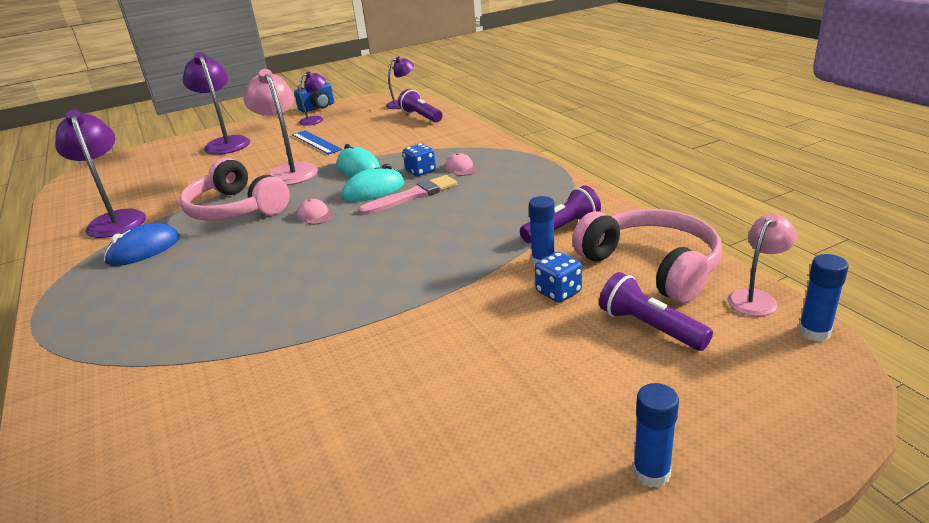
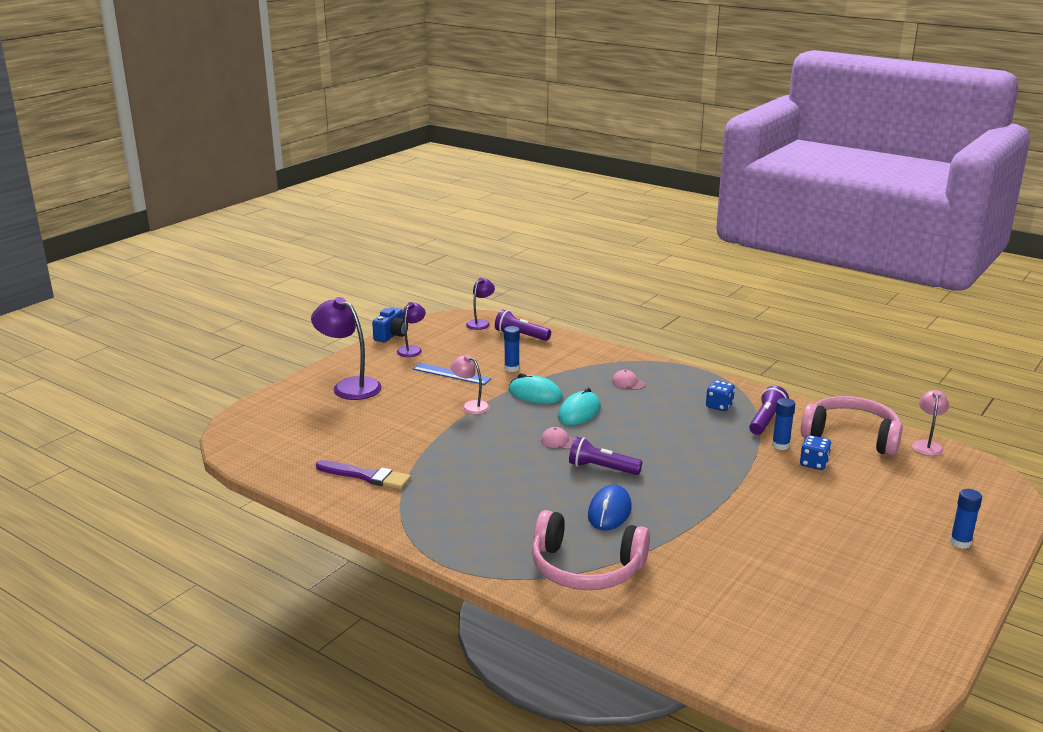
camera: 30 degrees left, 5 degrees down
purple lamp [55,110,146,238] -> purple brush [316,460,411,489]
blue mouse [104,223,180,266] -> blue mouse moved to [588,485,632,531]
pink headphones [179,158,290,221] -> pink headphones moved to [532,510,650,590]
pink lamp [244,69,318,185] -> pink lamp [450,355,490,414], size x0.57
pink brush [359,175,457,215] -> none
blue dice [403,143,436,176] -> blue dice moved to [706,380,735,411]
purple flashlight [599,272,713,351] -> purple flashlight moved to [569,437,642,475]
blue glue stick [798,254,849,341] -> blue glue stick moved to [504,326,520,372]

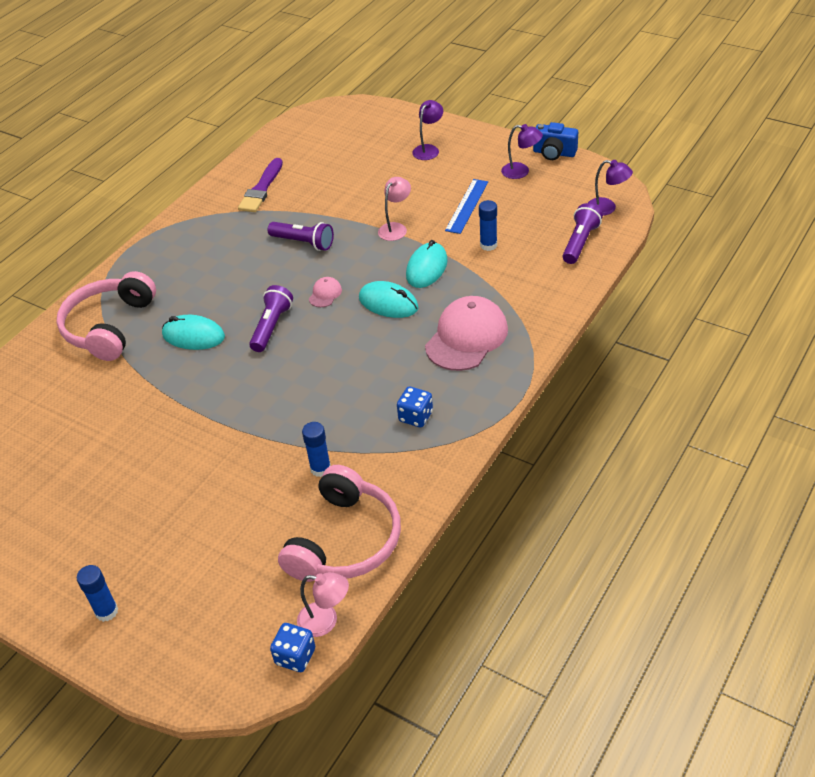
camera: 90 degrees right, 20 degrees up
purple lamp [311,297,382,400] -> purple lamp [412,100,443,160], size x0.57
blue mouse [588,485,632,531] -> turquoise mouse [162,315,225,350]
pink cap [612,370,646,390] -> pink cap [425,296,508,371], size x2.29
purple flashlight [749,386,789,435] -> purple flashlight moved to [268,222,334,251]
blue dice [800,435,831,470] -> blue dice moved to [270,623,315,672]

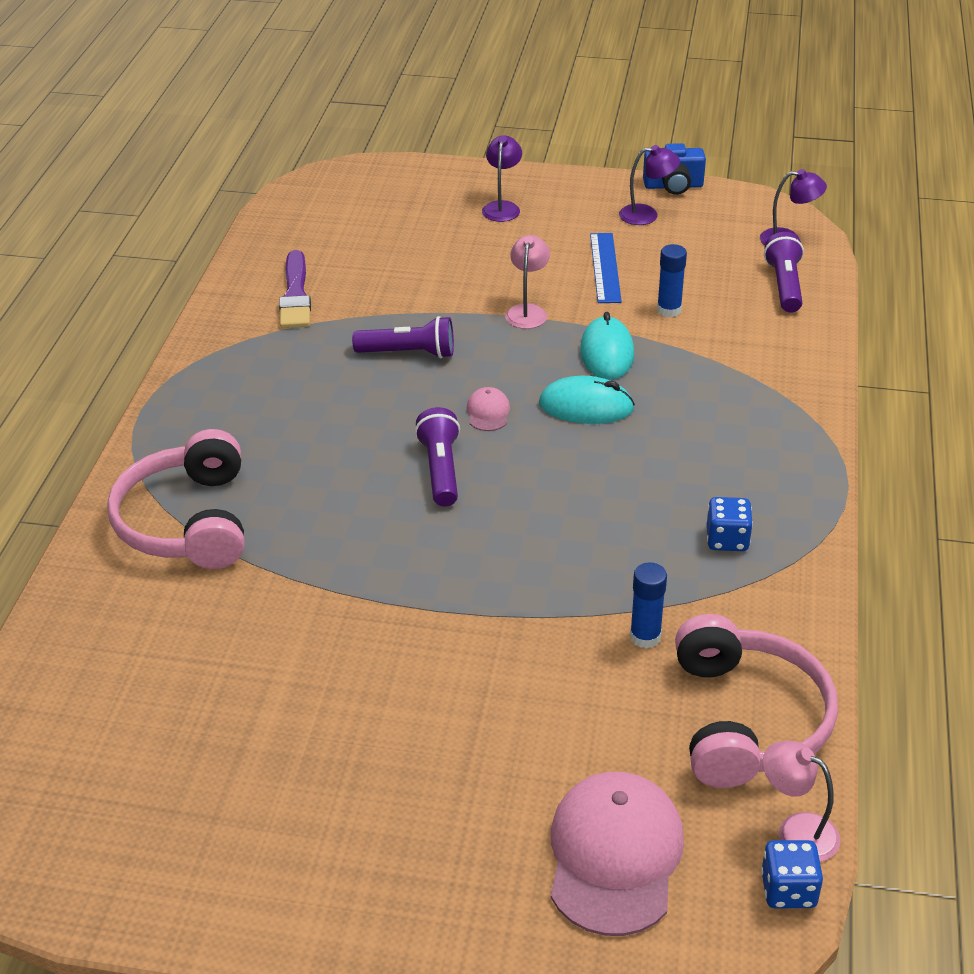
camera: 25 degrees left, 5 degrees down
blue glue stick [77,565,118,622] -> none
turquoise mouse [162,315,225,350] -> none
pink lamp [297,572,349,637] -> pink lamp turned 135 degrees counterclockwise [763,741,840,862]
pink cap [425,296,508,371] -> pink cap moved to [551,772,684,936]

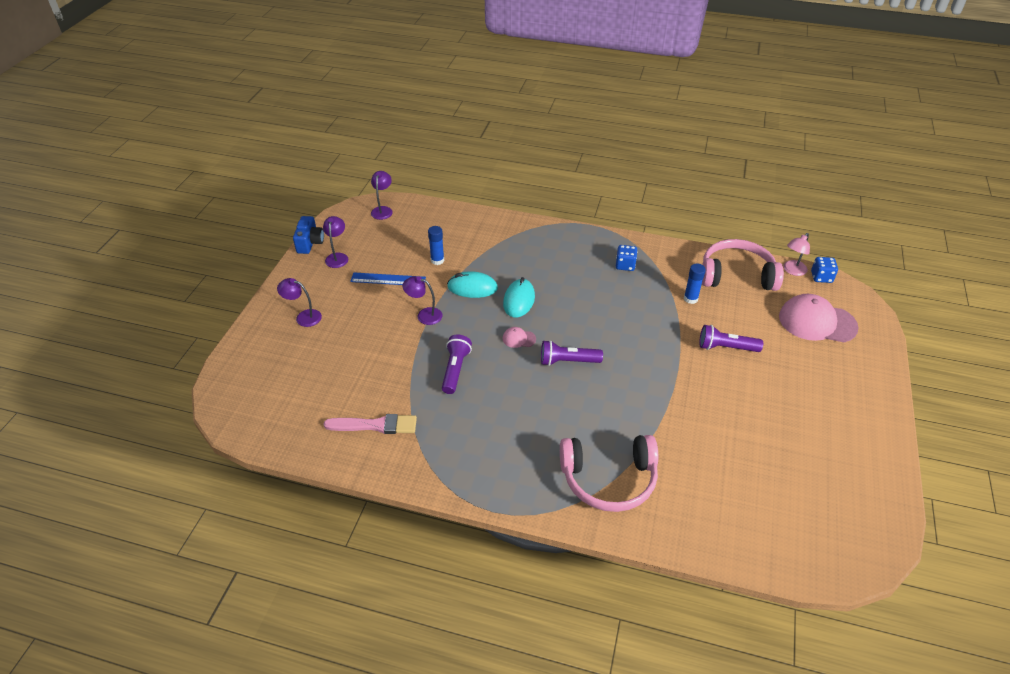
camera: 85 degrees left, 5 degrees up
purple brush [279,250,311,328] -> pink brush [323,414,417,434]
pink lamp [505,235,550,329] -> purple lamp [402,276,443,325]
purple flashlight [764,232,804,313] -> purple flashlight moved to [699,325,763,352]

